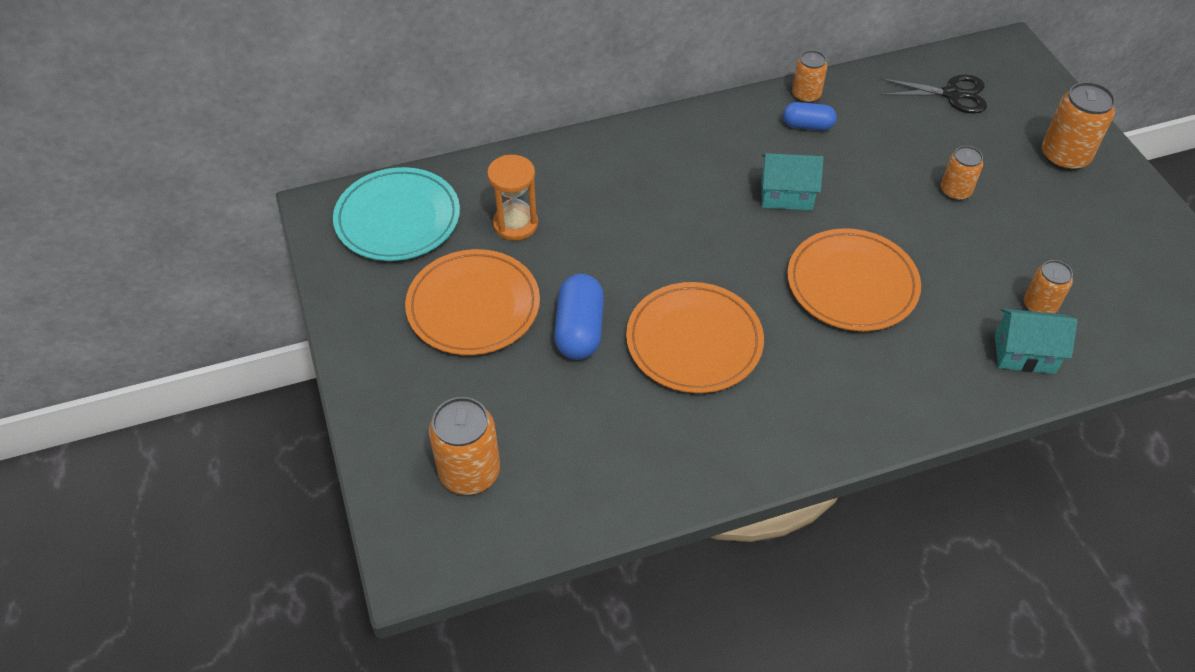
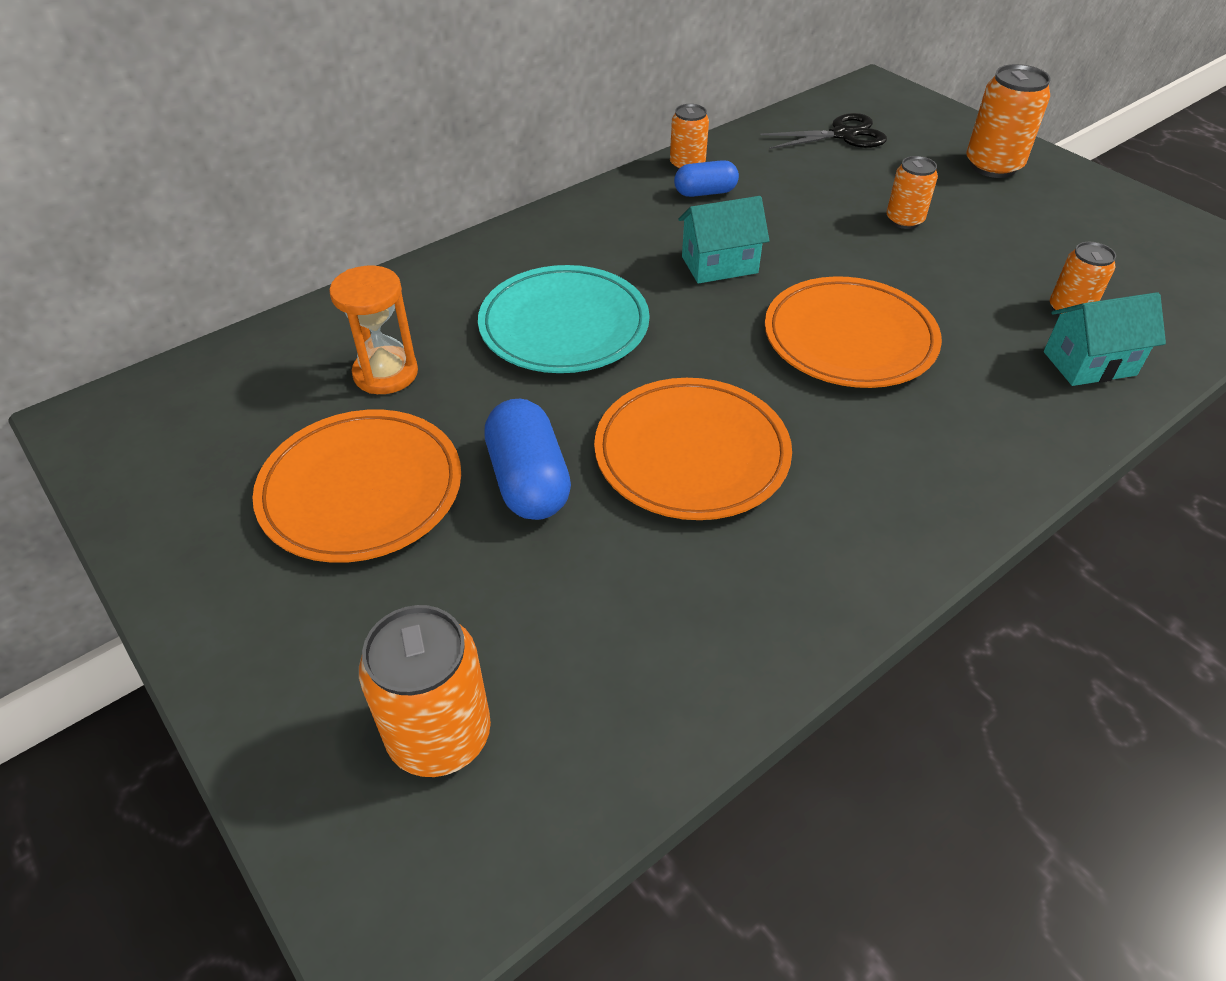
camera: 20 degrees left, 5 degrees down
turquoise plate [333,167,460,261] -> turquoise plate moved to [478,265,650,373]

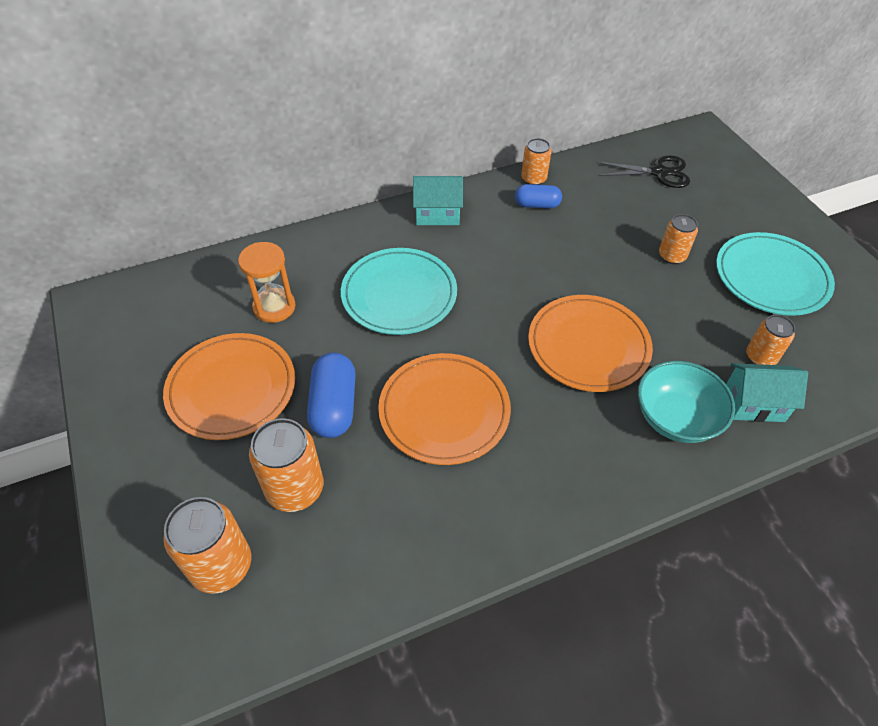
camera: 15 degrees right, 5 degrees up
turquoise house [678,196,770,284] -> turquoise house moved to [413,176,463,225]
orange can [966,64,1051,178] -> orange can moved to [249,418,324,512]
none -> turquoise bowl [638,361,735,443]
none -> turquoise plate [716,232,835,316]

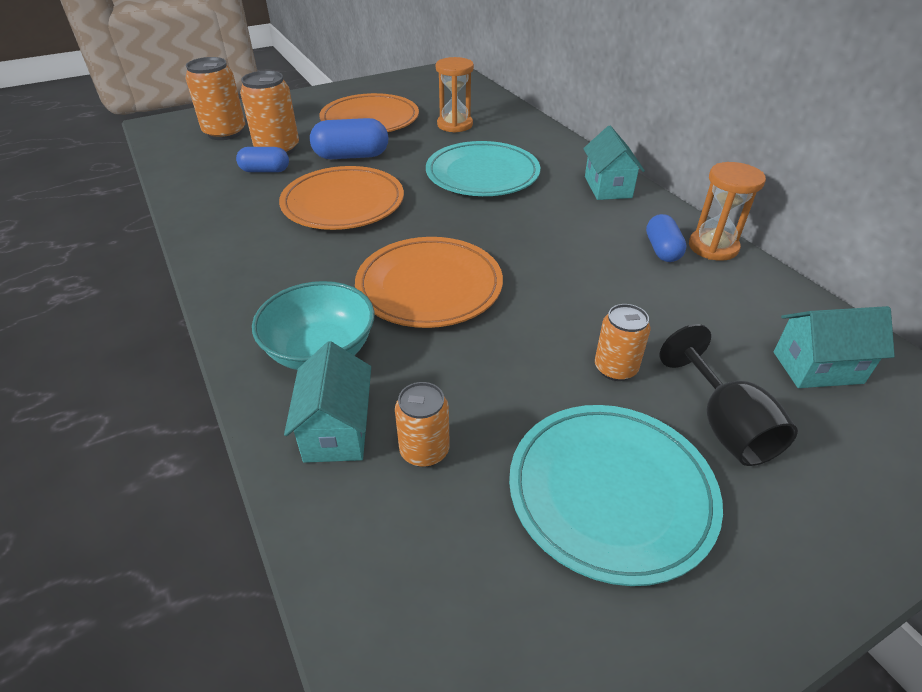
camera: 85 degrees right, 10 degrees down
orange can [521,138,551,185] -> orange hourglass [689,162,766,261]
black scissors [596,155,690,188] -> turquoise house [774,306,895,388]
none -> blue capsule [236,147,289,172]
none -> black goblet [660,324,798,466]

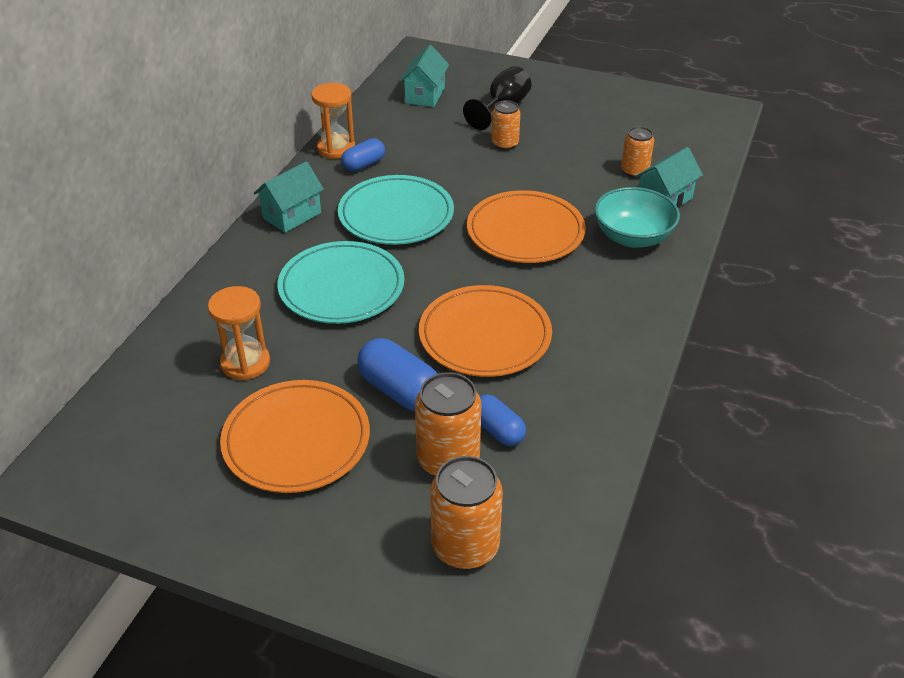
camera: 130 degrees left, 0 degrees up
turquoise plate [509,405,723,586] -> turquoise plate moved to [338,175,454,245]
turquoise house [774,306,895,388] -> turquoise house turned 60 degrees clockwise [400,45,449,107]

